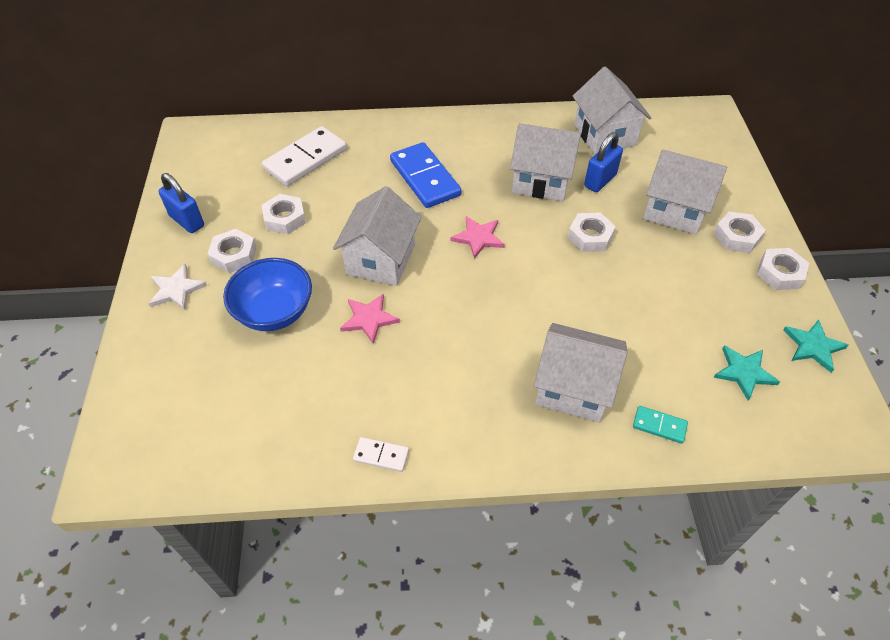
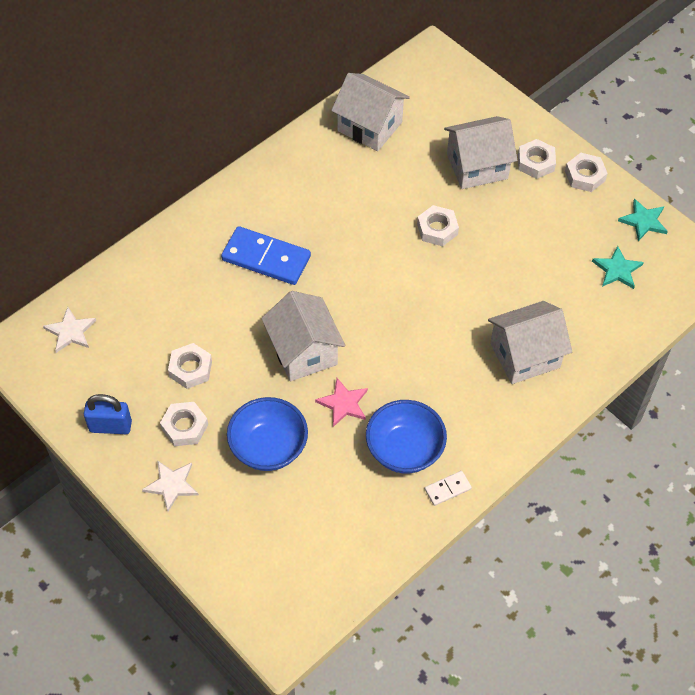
camera: 40 degrees left, 5 degrees up
white domino [262,126,347,186] -> none
pink star [451,216,505,259] -> none
white house [510,123,581,201] -> none
blue padlock [584,132,623,192] -> none
turquoise domino [633,406,688,444] -> none
none -> white star [43,307,96,353]
none -> blue bowl [366,400,447,473]

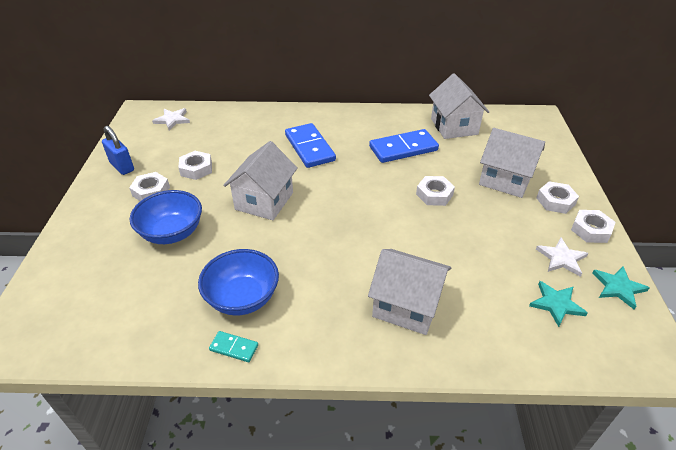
camera: 45 degrees right, 15 degrees down
white star [142,460,199,512] -> white star moved to [536,238,588,277]
pink star [315,378,368,427] -> none
white domino [425,471,472,506] -> turquoise domino [209,331,258,362]
none -> blue domino [369,129,439,163]

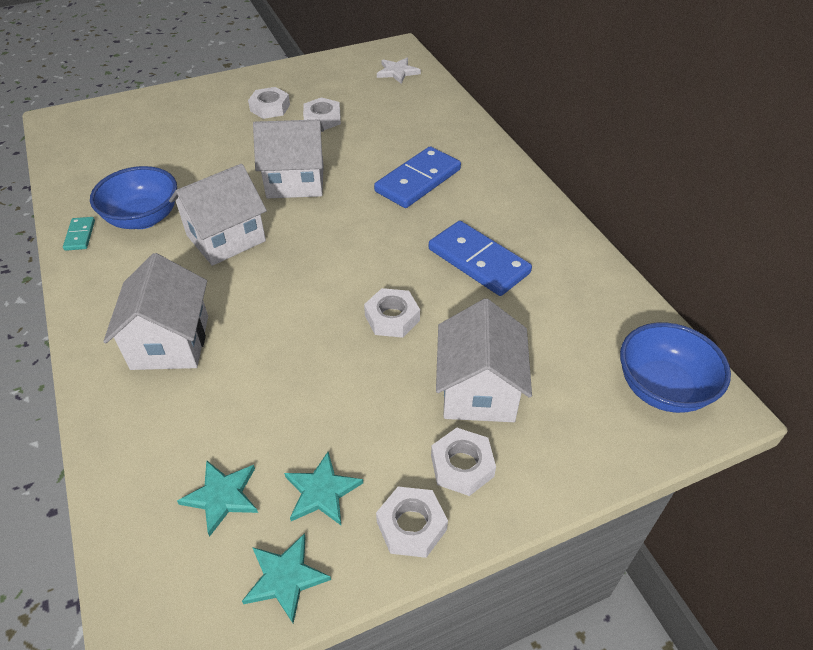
camera: 65 degrees right, 5 degrees up
blue padlock [102,126,134,175] -> none
blue bowl [130,190,202,244] -> blue bowl moved to [620,322,731,413]
white house [429,73,489,139] -> white house moved to [169,164,267,266]
white star [536,238,588,277] -> turquoise star [284,452,363,525]

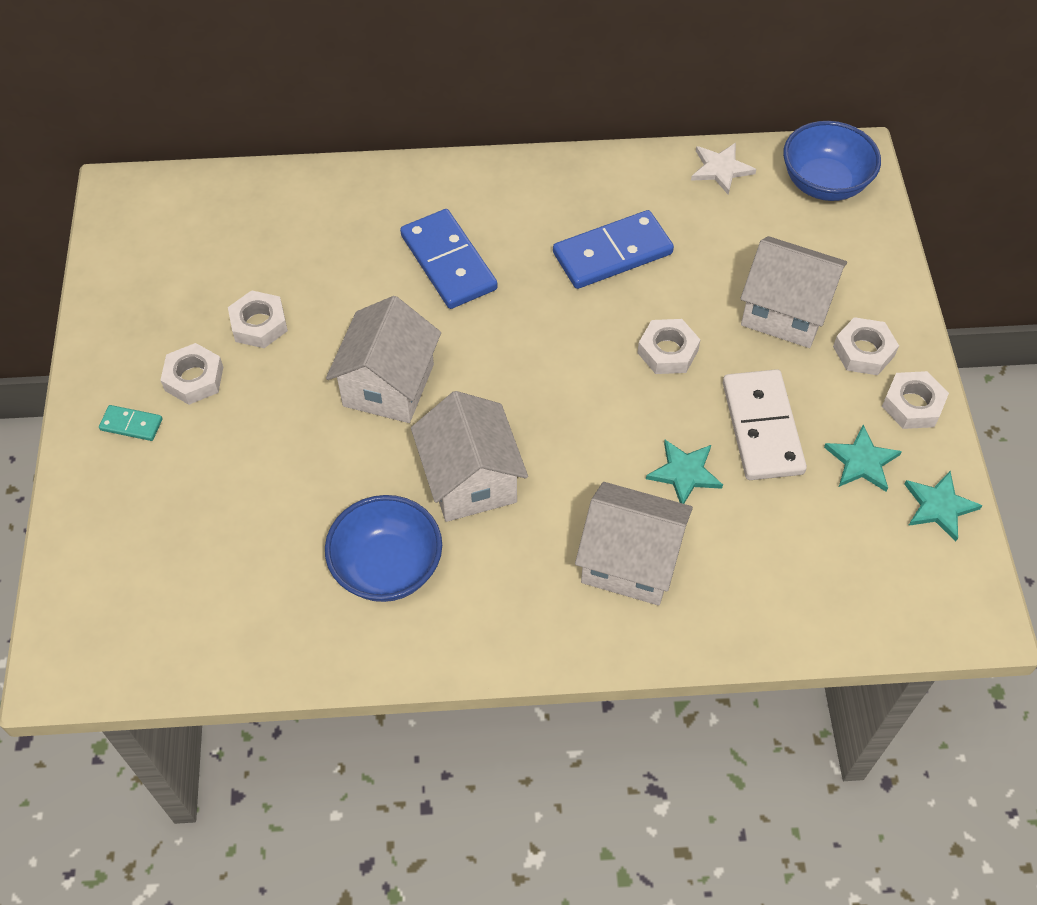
camera: 70 degrees left, 10 degrees up
turquoise domino [63,217,95,251] -> turquoise domino moved to [99,405,162,441]
turquoise star [177,460,258,537] -> turquoise star moved to [646,440,723,504]
white star [377,58,421,84] -> white star moved to [691,143,757,195]
none -> white domino [723,369,807,480]

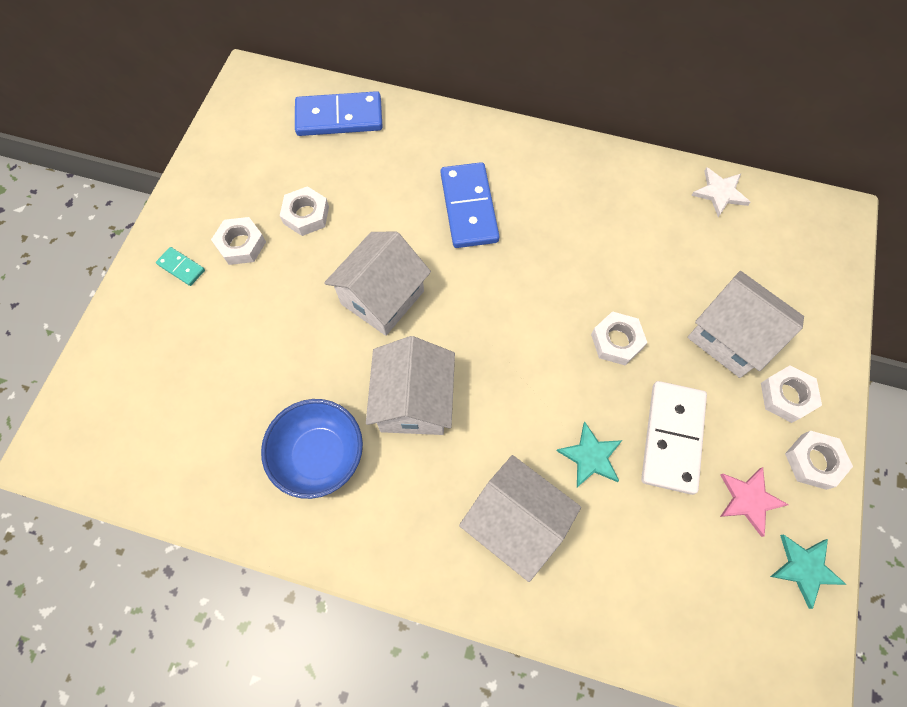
camera: 20 degrees right, 10 degrees up
blue domino [553,210,674,289] -> blue domino moved to [295,91,383,136]
blue bowl [783,121,881,201] -> none
turquoise star [824,425,902,492] -> pink star [720,467,789,537]

